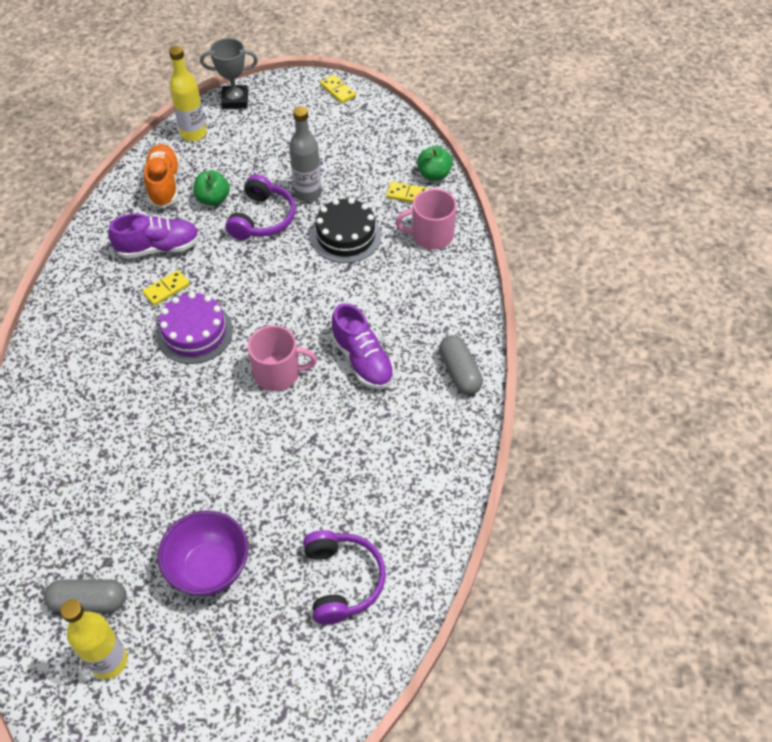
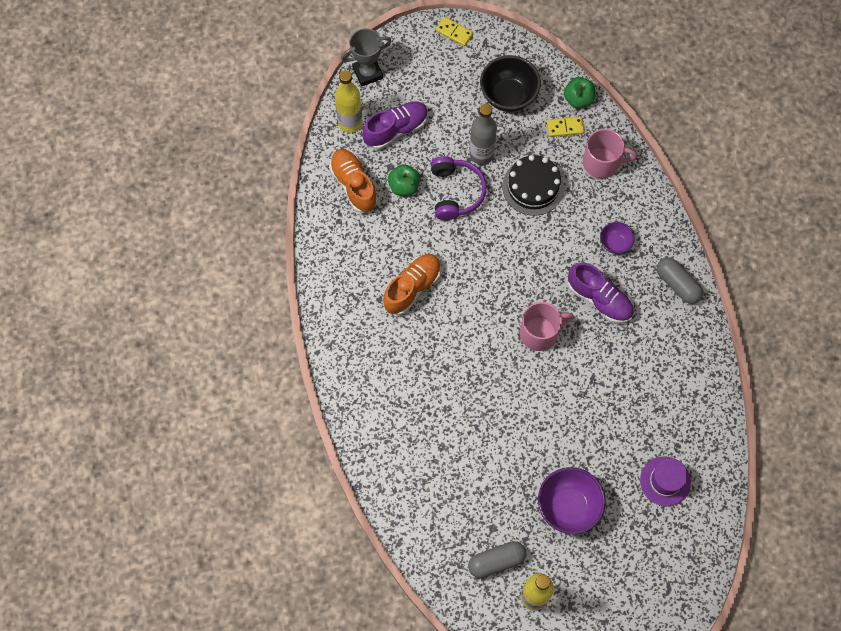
camera: 20 degrees left, 15 degrees up
purple shoe [108,213,200,259] -> purple shoe moved to [362,101,428,150]
yellow domino [142,270,190,306] -> orange shoe [383,254,441,315]
purple cake [157,292,233,364] -> none
purple headphones [303,530,386,625] -> purple hat [640,456,691,507]
pink mug [395,189,457,249] -> pink mug turned 150 degrees counterclockwise [583,129,637,179]
none -> black bowl [480,55,541,112]
none -> purple bowl [600,222,635,254]

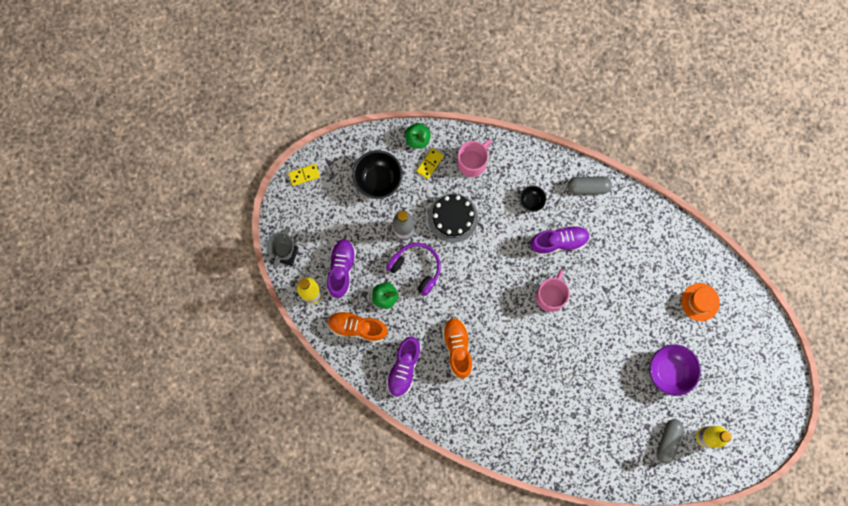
camera: 50 degrees left, 10 degrees up
purple bowl [600,222,635,254] -> black bowl [519,185,546,212]
purple hat [640,456,691,507] -> orange hat [681,283,720,321]
none -> purple shoe [386,336,421,397]

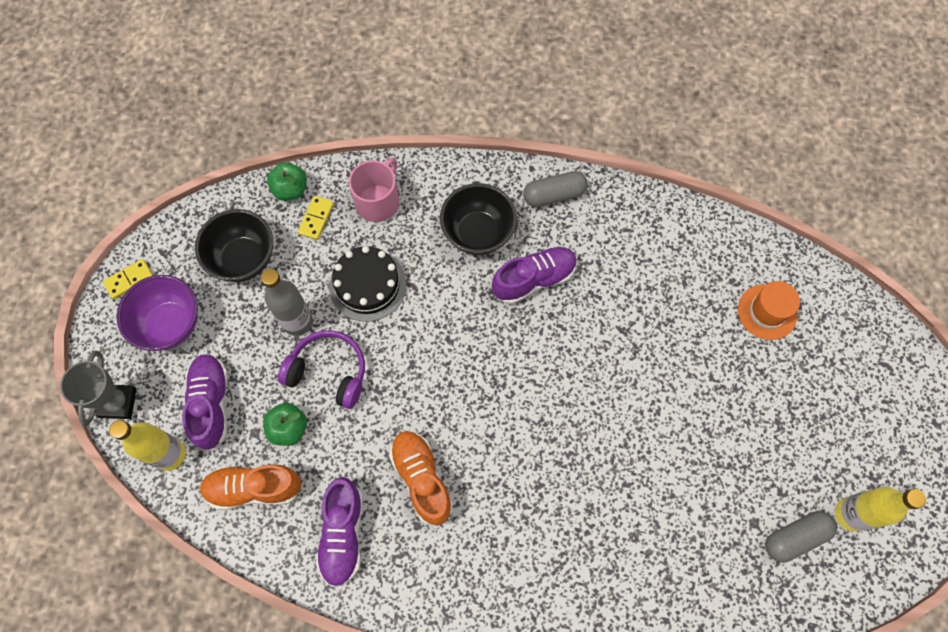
camera: 15 degrees left, 10 degrees down
black bowl [519,185,546,212] -> black bowl [440,183,517,255], size x1.84
pink mug [536,269,569,312] -> none
purple bowl [649,344,701,396] -> purple bowl moved to [116,275,198,351]
grey capsule [657,419,684,464] -> grey capsule turned 60 degrees clockwise [765,511,837,563]

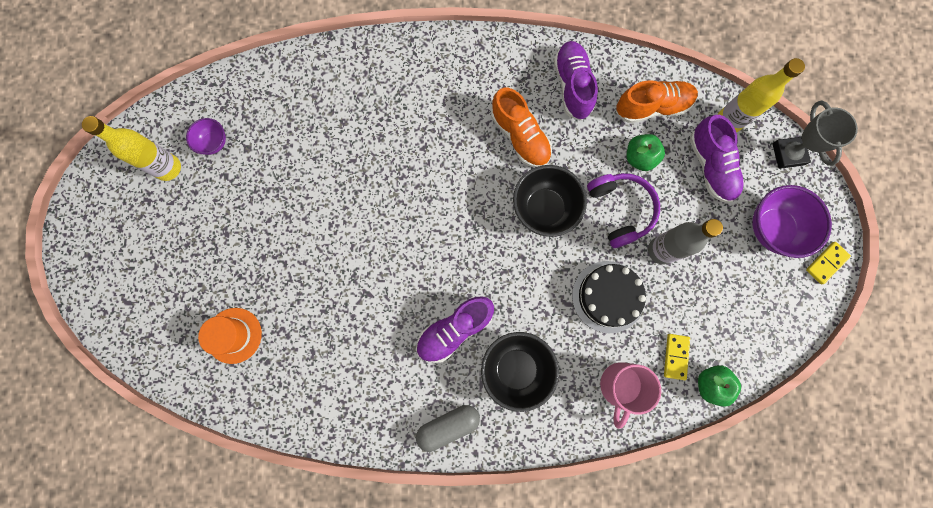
camera: 170 degrees right, 10 degrees up
black bowl [195,209,273,282] -> black bowl moved to [513,165,587,237]
purple headphones [278,330,365,409] -> purple headphones turned 120 degrees counterclockwise [587,173,660,248]
grey capsule [765,511,837,563] -> purple bowl [186,118,226,155]

